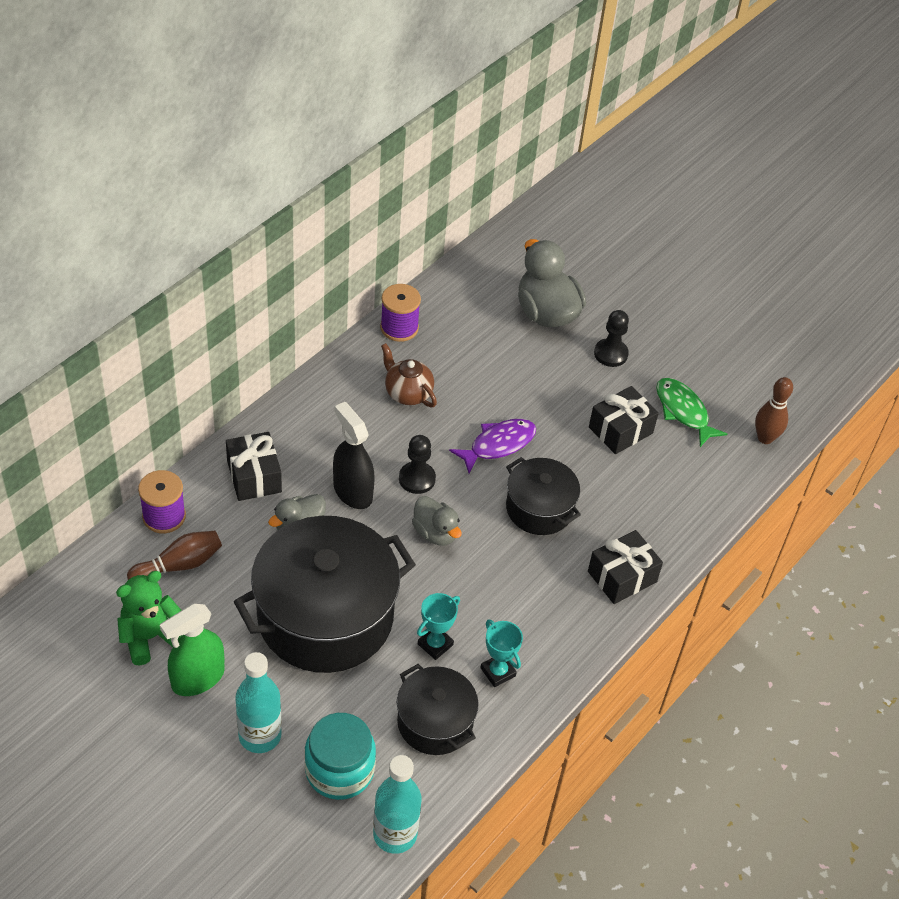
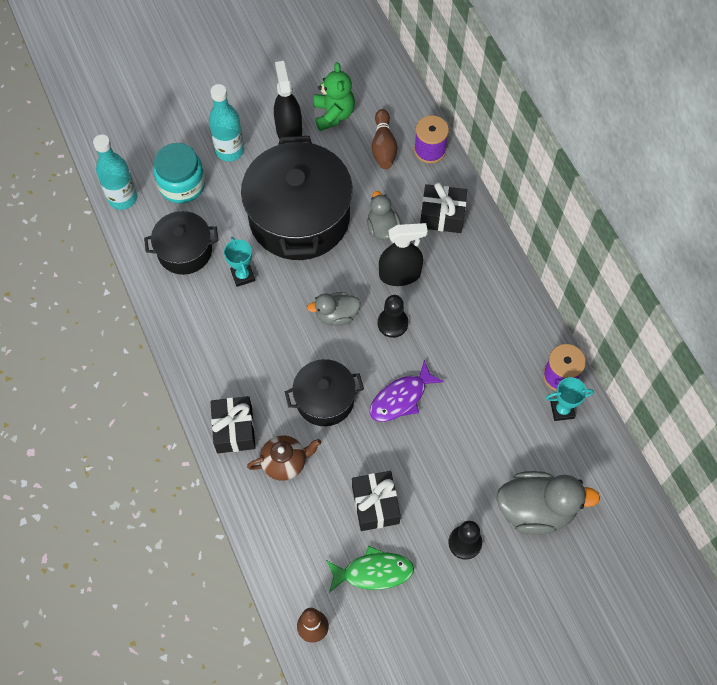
camera: 120 degrees right, 15 degrees up
green spray bottle [160,604,225,696] -> black spray bottle [274,61,302,139]
brown teapot [381,343,437,407] -> brown teapot moved to [247,435,321,481]
purple fish [449,419,536,473] -> purple fish turned 60 degrees clockwise [370,360,444,422]
turquoise trophy [480,620,523,687] -> turquoise trophy moved to [546,377,594,421]

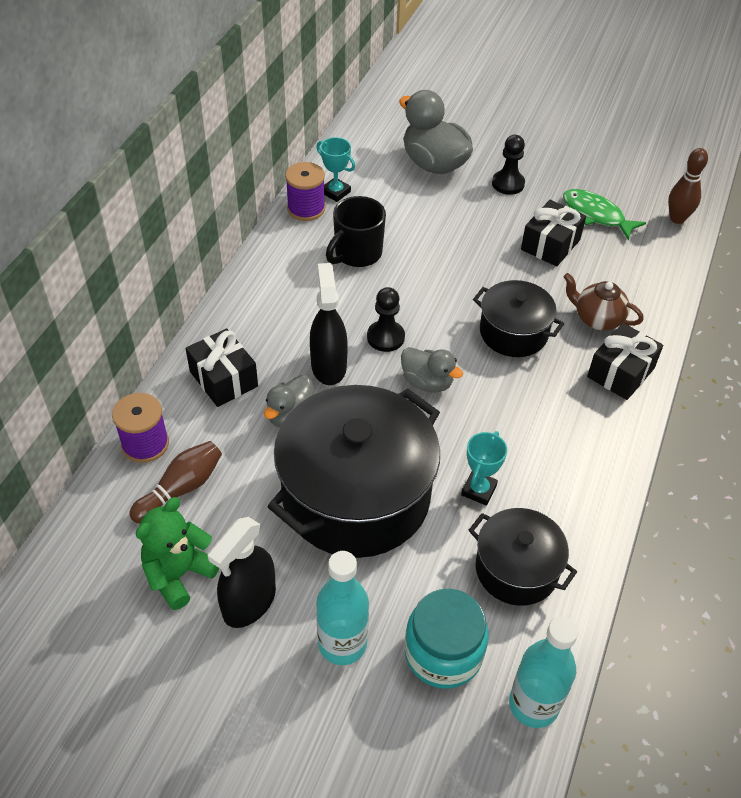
camera: 135 degrees left, 15 degrees down
purple fish [370,360,444,422] -> none
black spray bottle [379,223,428,286] -> black spray bottle turned 45 degrees clockwise [310,263,348,385]
none -> black mug [326,196,386,267]

